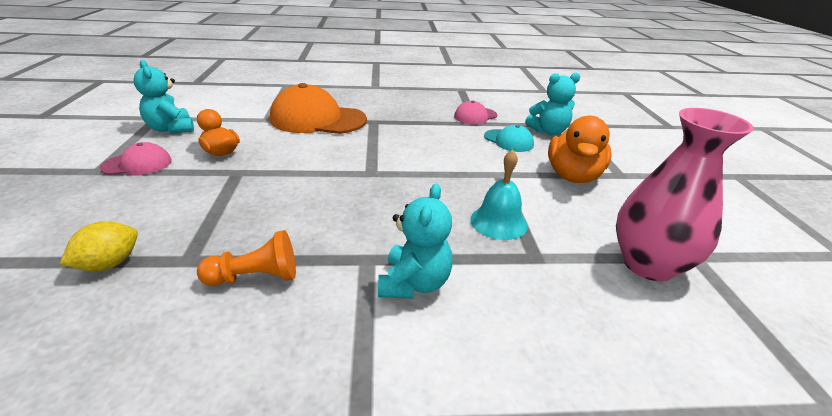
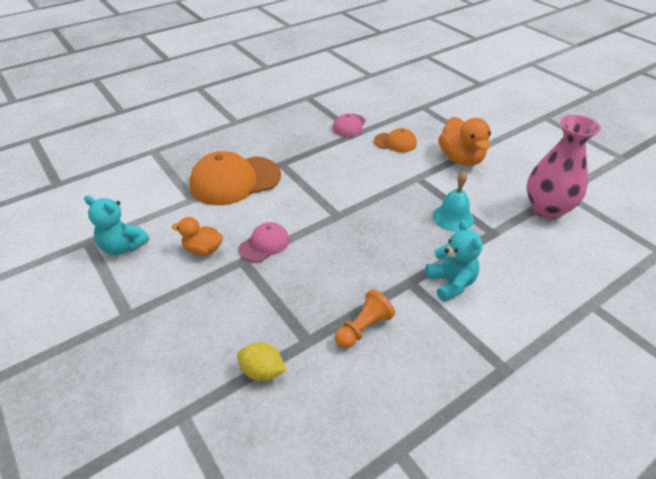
camera: 30 degrees left, 10 degrees up
yellow lemon [60,221,138,271] -> yellow lemon turned 75 degrees counterclockwise [237,342,286,381]
pink cap [100,142,172,175] -> pink cap moved to [239,222,289,262]
turquoise cap [484,125,534,152] -> orange cap [374,128,417,152]
turquoise teddy bear [525,72,580,135] -> none

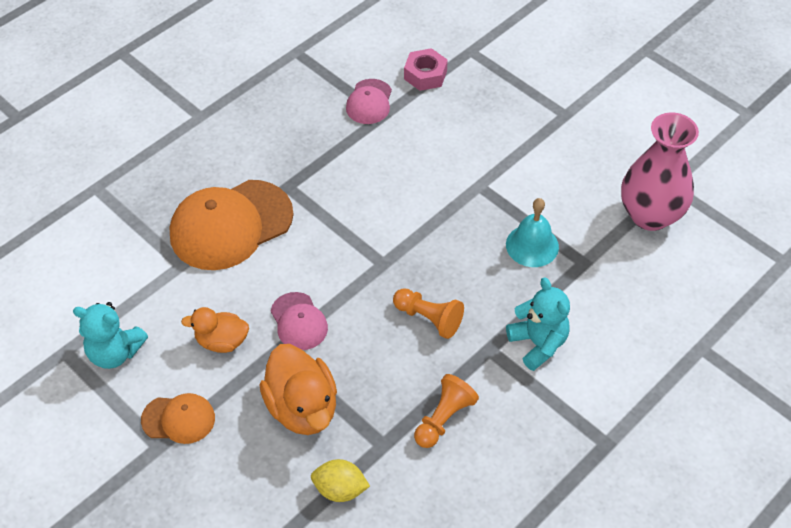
camera: 10 degrees left, 10 degrees up
pink cap [239,222,289,262] -> pink cap turned 120 degrees clockwise [271,292,328,350]
orange cap [374,128,417,152] -> orange cap moved to [141,393,215,444]
orange duck [439,117,491,166] -> orange duck moved to [259,344,337,435]
none -> orange pawn [393,288,464,339]
none -> pink nut [404,48,448,91]

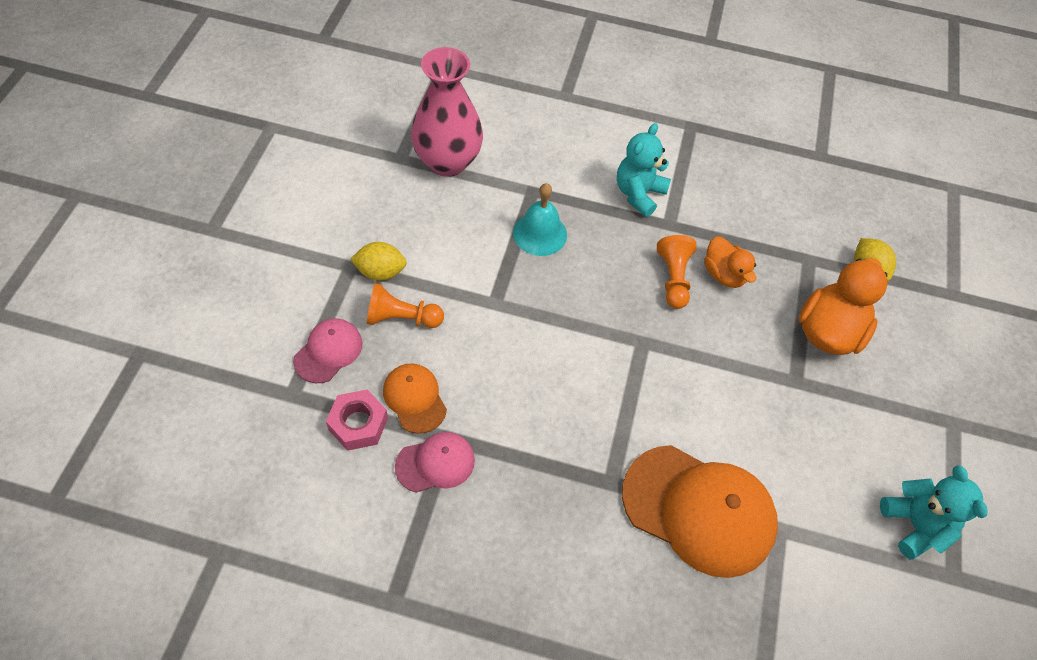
camera: 125 degrees left, 5 degrees up
orange cap [141,393,215,444] -> orange cap moved to [383,363,447,434]
orange duck [181,307,249,353] -> orange duck moved to [704,236,756,288]
pink cap [271,292,328,350] -> pink cap moved to [293,318,362,383]
orange pawn [414,374,479,448] -> orange pawn moved to [367,283,444,328]
none -> yellow lemon [350,242,407,281]

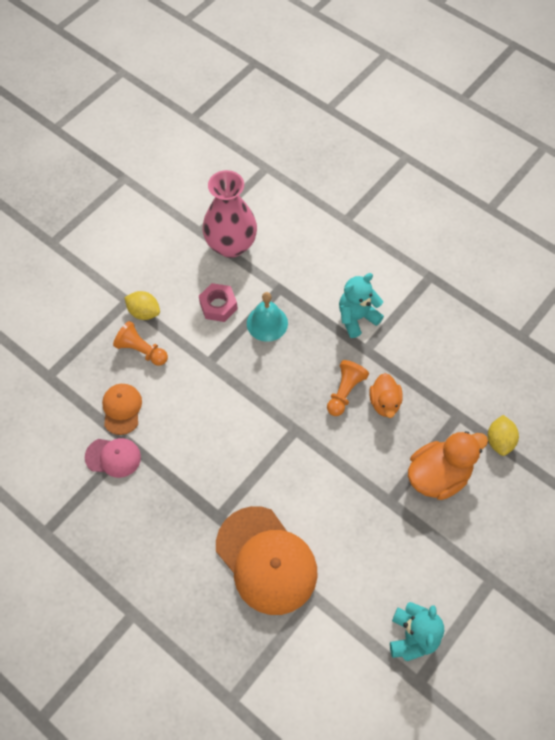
camera: 30 degrees right, 5 degrees up
pink cap [293,318,362,383] -> none
pink nut [326,390,388,451] -> pink nut moved to [199,283,238,322]

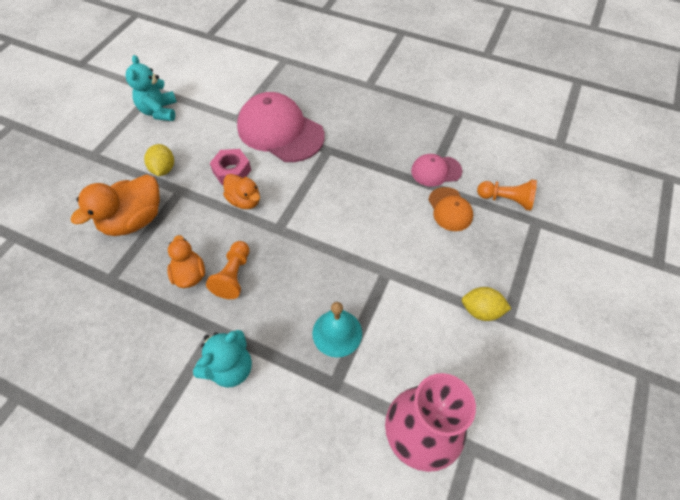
camera: 165 degrees right, 5 degrees down
orange pawn [113,321,168,366] -> orange pawn moved to [477,180,537,211]
pink nut [199,283,238,322] -> pink nut moved to [210,149,251,185]
orange cap [216,506,317,615] -> pink cap [237,92,325,162]
yellow lemon [488,415,519,456] -> yellow lemon moved to [144,144,174,176]
none -> orange duck [223,174,260,209]

